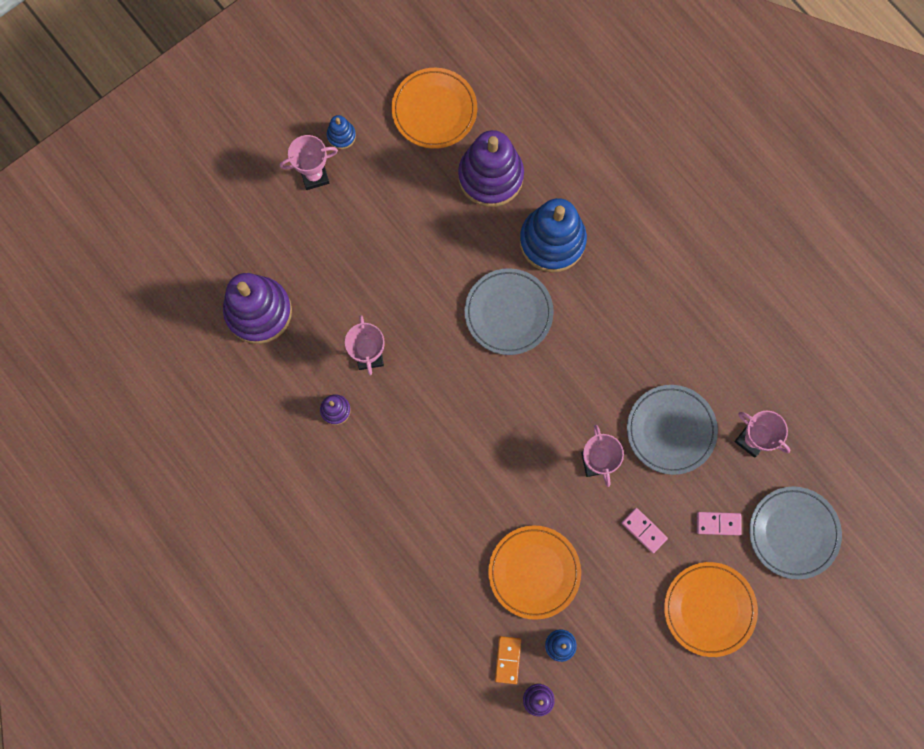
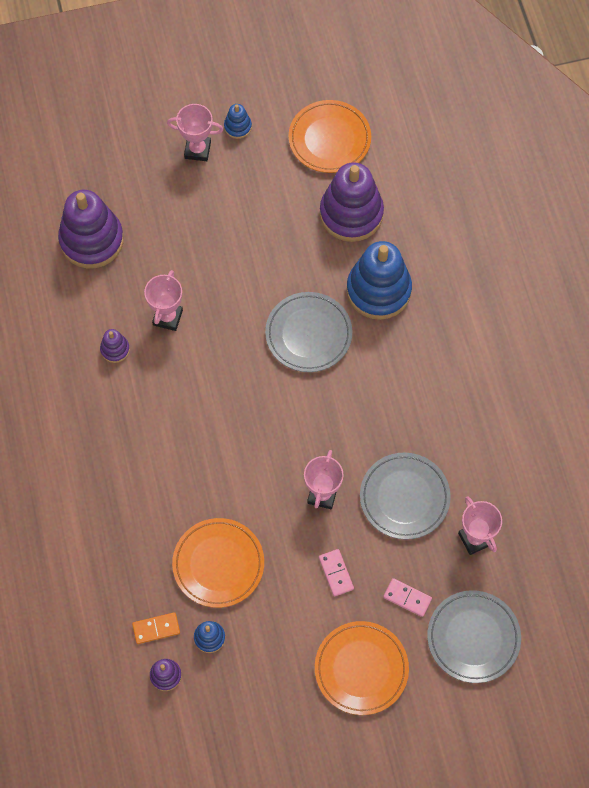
camera: 25 degrees right, 10 degrees down
orange domino [495,636,521,684] -> orange domino turned 45 degrees clockwise [132,612,180,644]

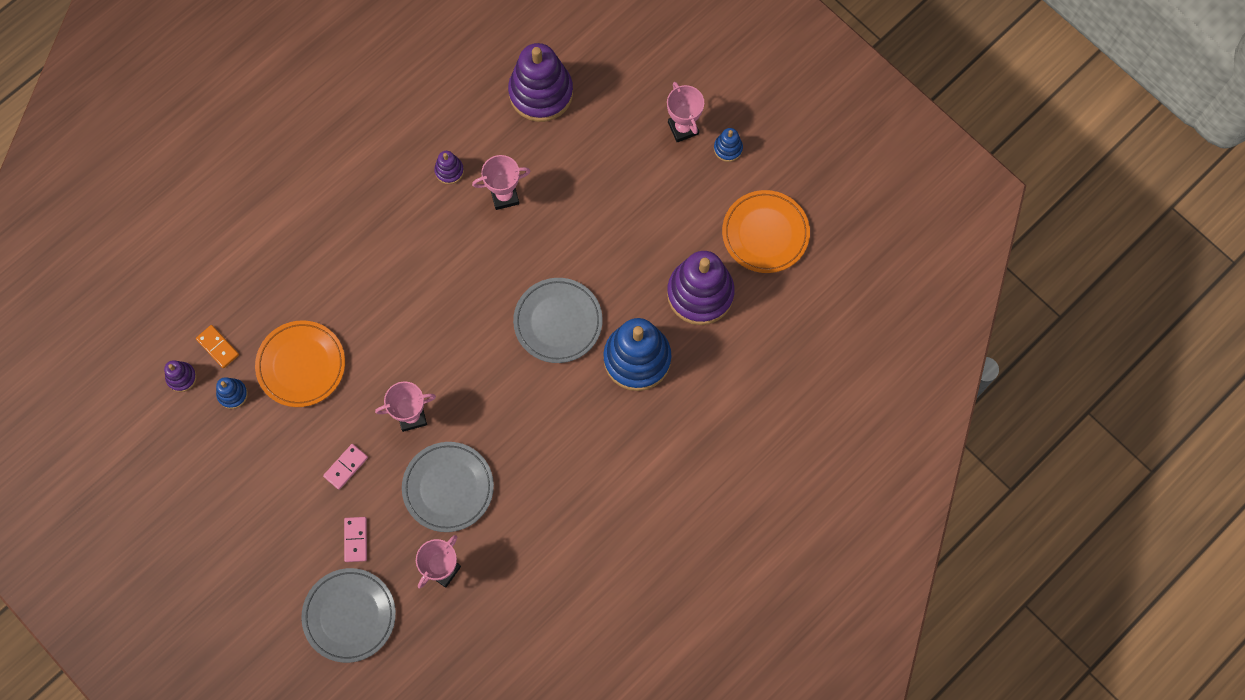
camera: 60 degrees right, 5 degrees up
orange plate [315,621,409,715] -> none

